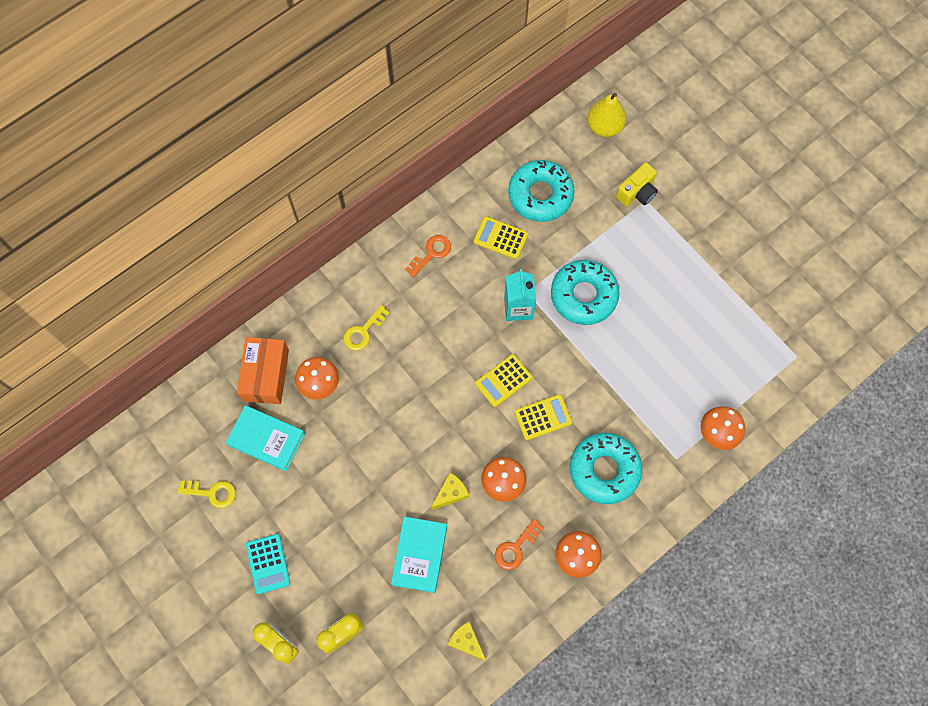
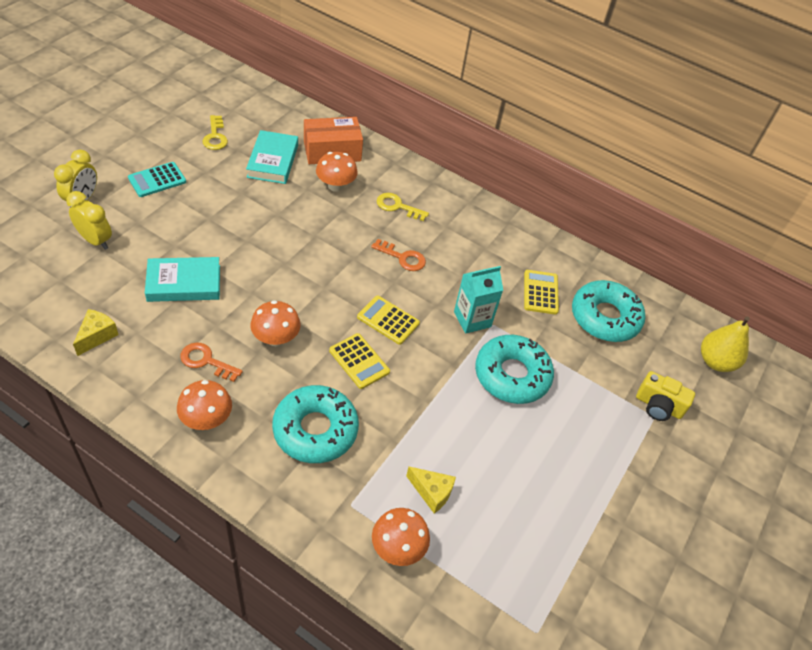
camera: 65 degrees right, 20 degrees down
orange key [405,235,451,277] -> orange key moved to [371,239,426,271]
yellow cheese [431,473,469,510] -> yellow cheese moved to [406,466,456,514]

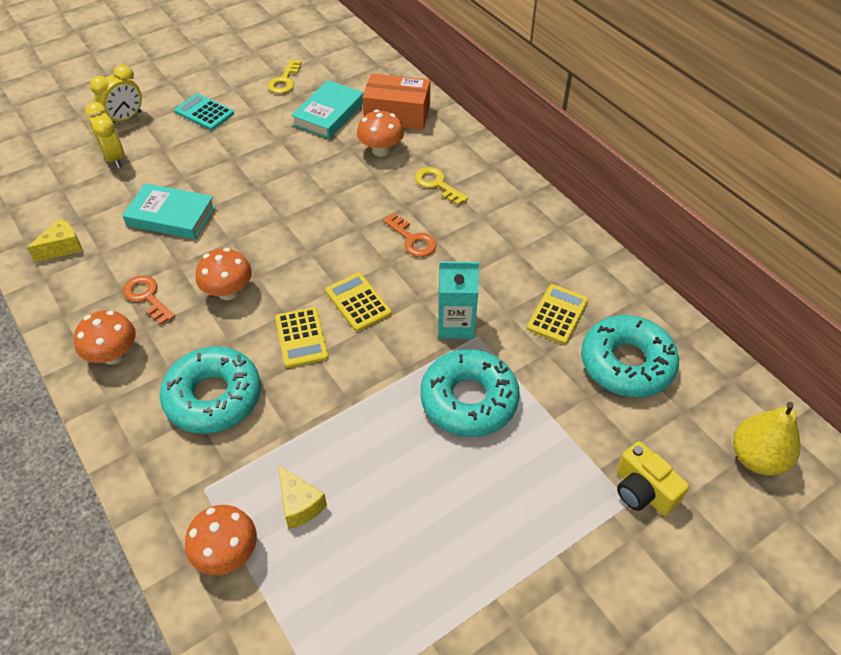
camera: 30 degrees right, 0 degrees up
turquoise calculator [128,162,186,197] -> turquoise calculator turned 45 degrees clockwise [174,93,234,130]

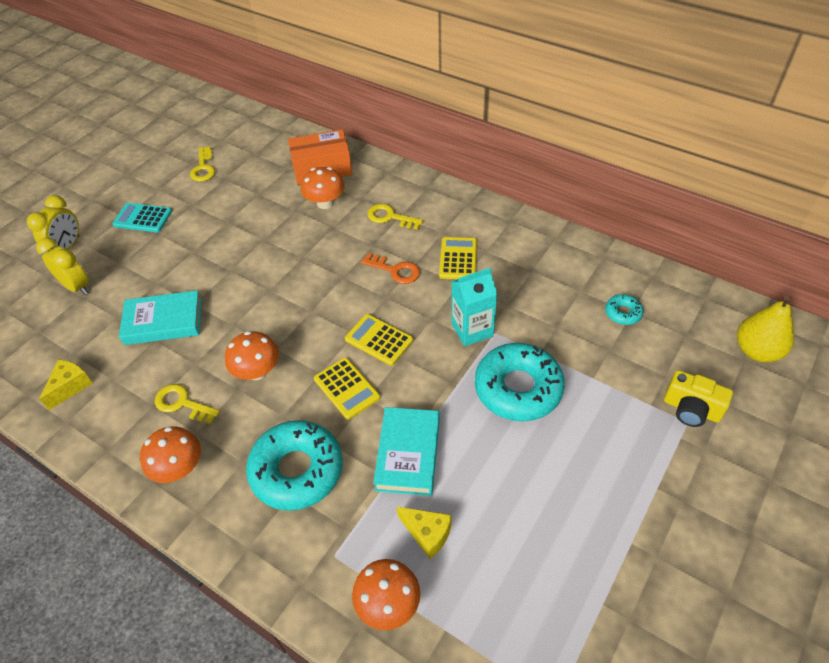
camera: 20 degrees left, 0 degrees up
orange key [123,276,175,325] -> yellow key [155,384,220,424]
turquoise book [291,80,364,139] -> turquoise book moved to [373,407,440,496]
yellow calculator [527,284,589,344] -> yellow calculator moved to [439,237,477,279]
turquoise donut [581,315,679,397] -> turquoise donut [605,294,643,325], size x0.45

